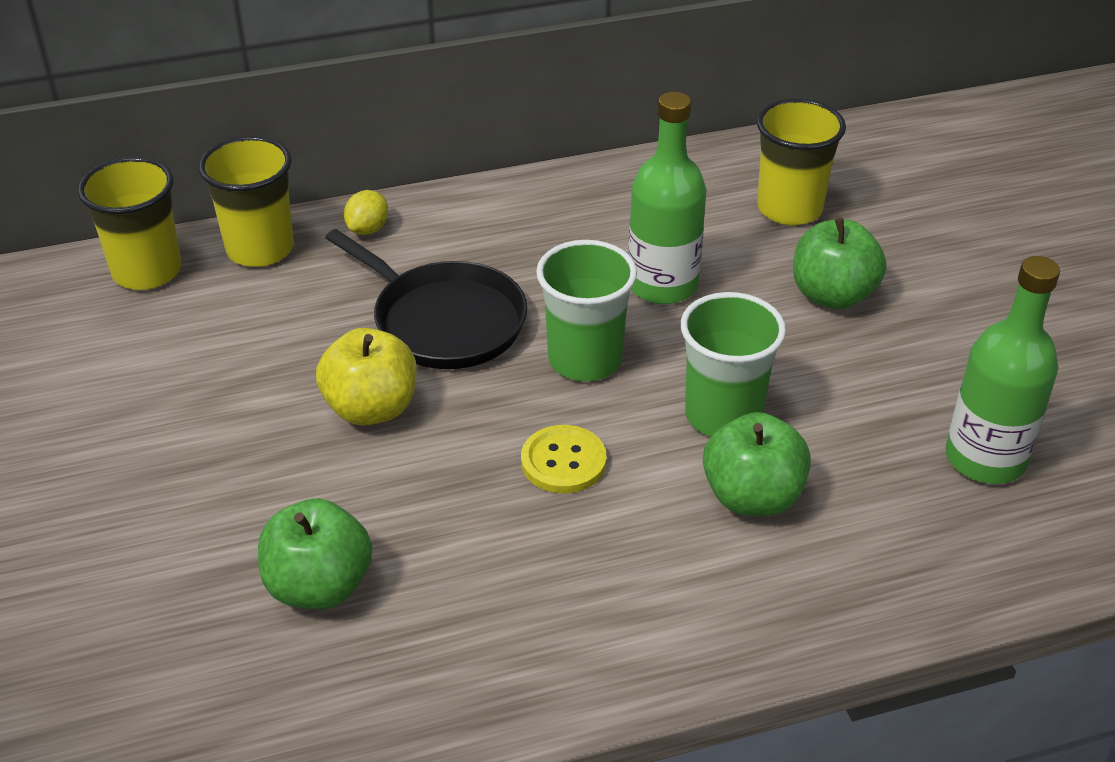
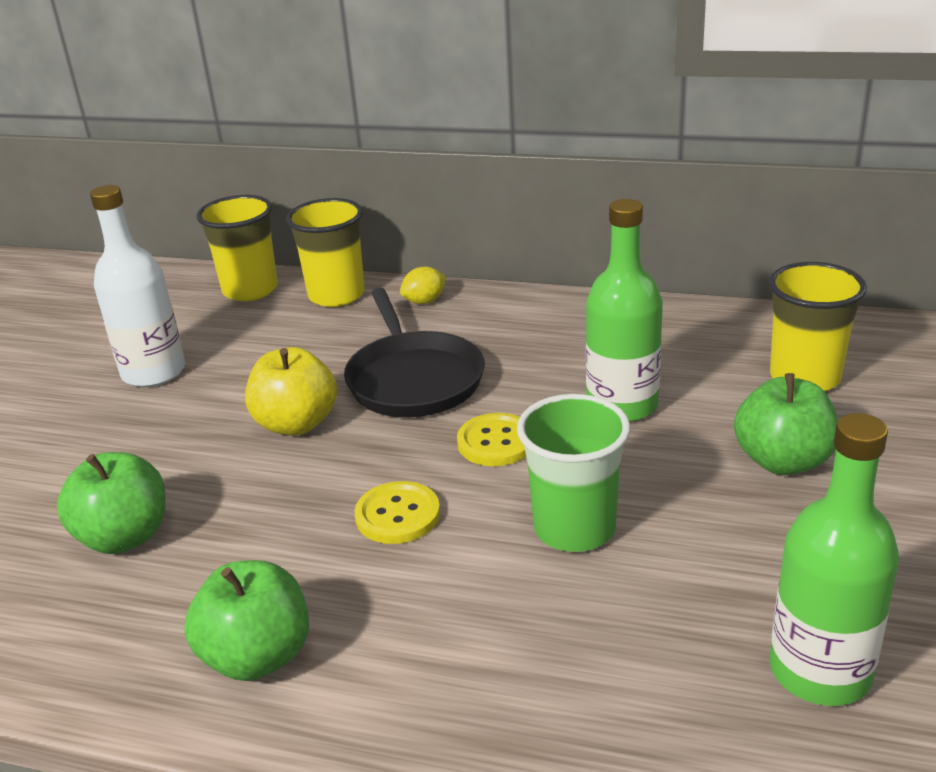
camera: 35 degrees right, 10 degrees down
green cup [536,240,637,381] -> yellow button [457,413,526,466]
green apple [703,412,811,516] -> green apple moved to [184,560,309,681]
none -> white bottle [90,185,185,387]

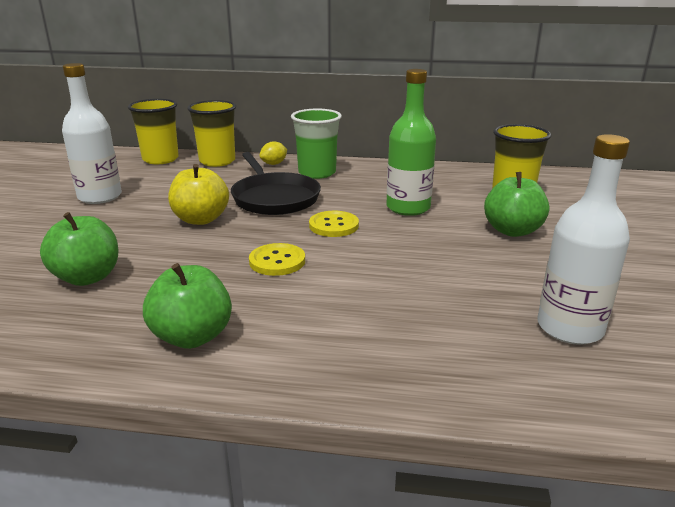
camera: 10 degrees left, 5 degrees down
green cup [517,394,630,552] -> green cup moved to [291,109,342,179]
green bottle [770,413,899,706] -> white bottle [537,134,630,345]

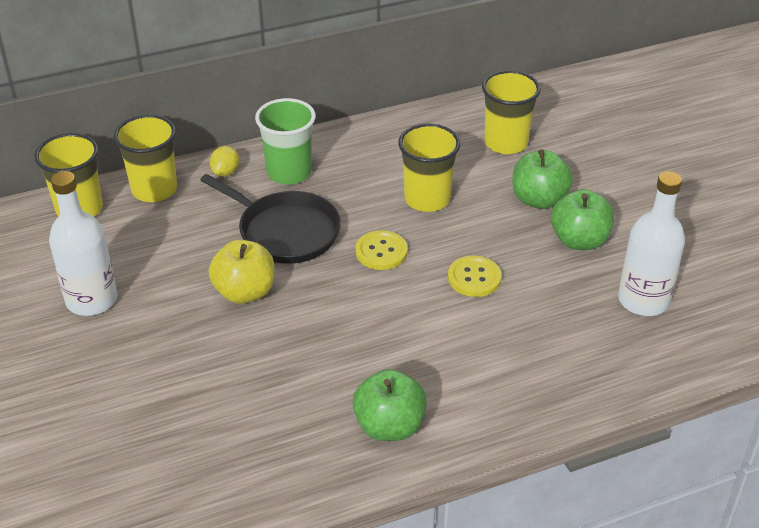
camera: 30 degrees left, 15 degrees up
green apple [40,212,119,286] -> green apple moved to [551,189,614,250]
yellow button [249,243,305,276] -> yellow button moved to [448,255,502,297]
green bottle [386,69,436,216] -> yellow cup [398,124,460,212]

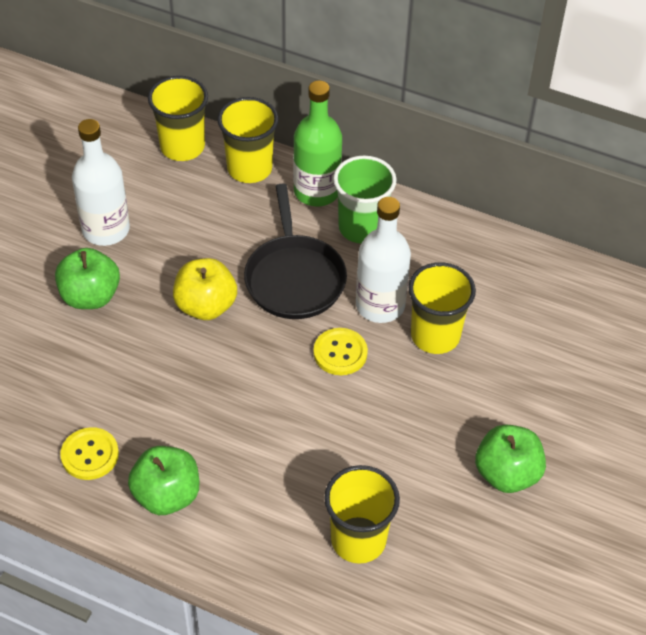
camera: 45 degrees right, 10 degrees up
yellow lemon [210,146,239,176] -> green bottle [293,80,342,206]
yellow button [448,255,502,297] -> yellow button moved to [60,427,119,480]
yellow cup [482,70,541,154] -> yellow cup moved to [324,465,400,564]
green apple [512,149,573,209] -> green apple moved to [55,248,120,309]
white bottle [618,171,685,316] -> white bottle moved to [356,197,411,323]

